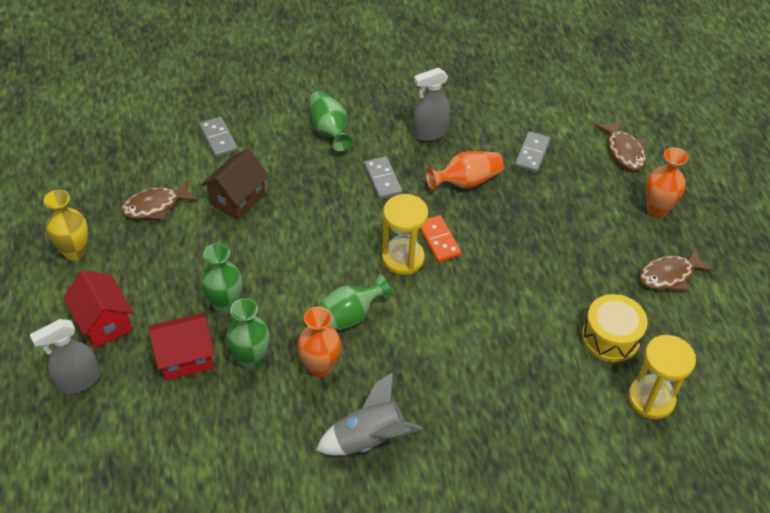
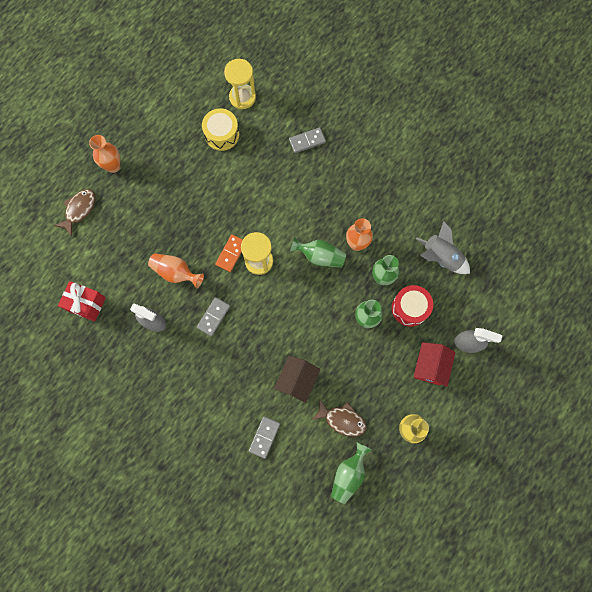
camera: 130 degrees left, 25 degrees up
red house [149,313,215,381] -> red drum [392,285,433,327]
brown house [201,149,269,220] -> brown house turned 60 degrees counterclockwise [274,356,320,403]
green vase [309,90,353,151] -> green vase moved to [331,442,372,504]
grey rocket [316,372,423,456] -> grey rocket moved to [416,221,470,274]
grey domino [514,131,551,173] -> grey domino moved to [289,127,326,153]
brown fish [639,246,714,291] -> none
none -> red gift [58,281,106,322]

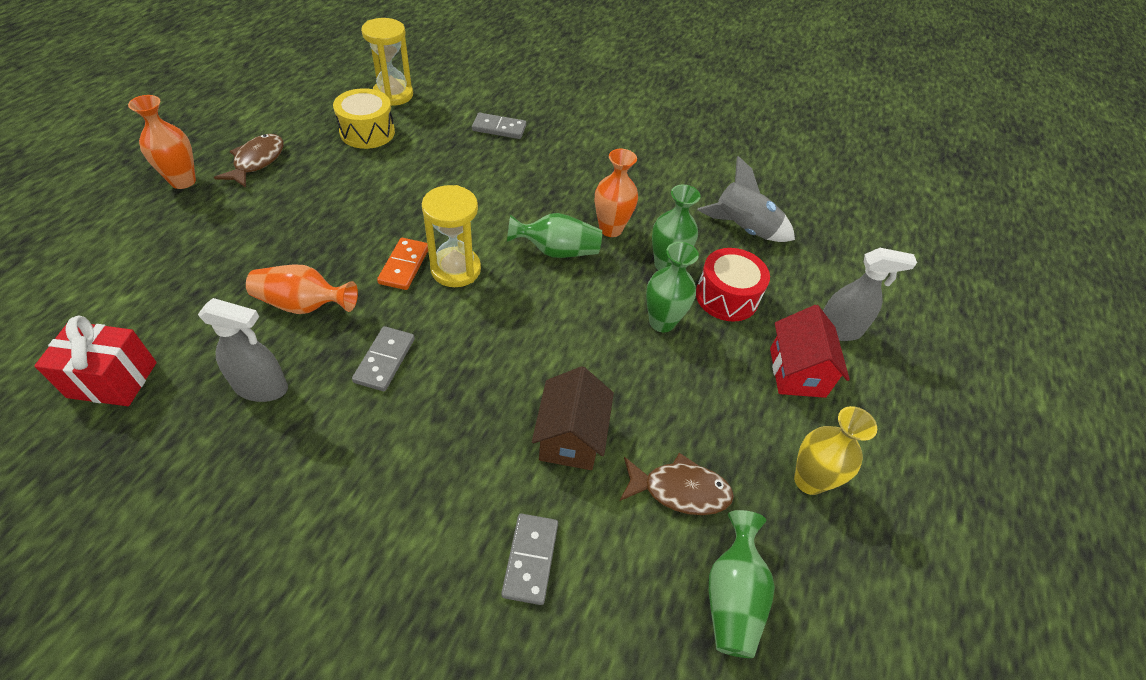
camera: 20 degrees left, 25 degrees down
brown fish [54,189,95,236] -> brown fish moved to [214,134,284,188]
grey domino [289,127,326,153] -> grey domino turned 45 degrees clockwise [472,113,526,139]

